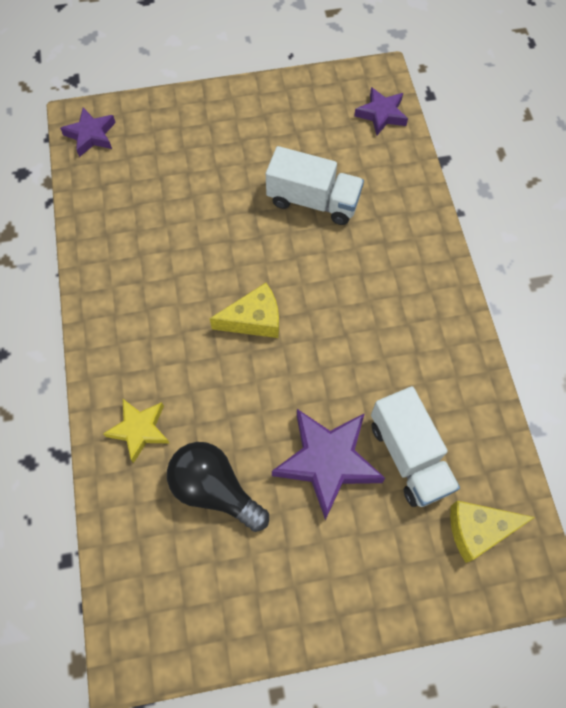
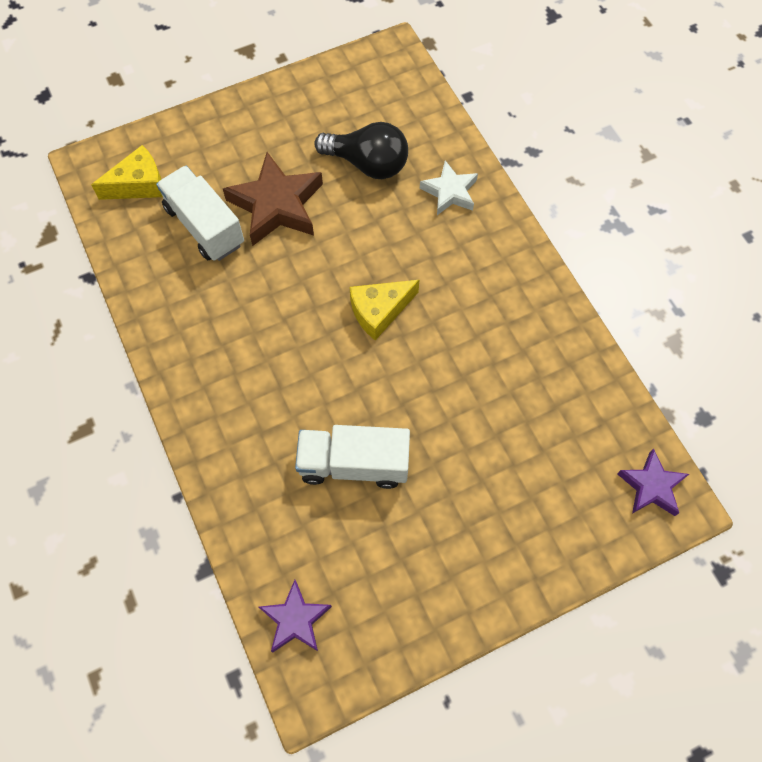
camera: 165 degrees right, 0 degrees up
yellow star [103,399,170,463] -> white star [420,160,478,215]
purple star [272,409,385,520] -> brown star [223,152,323,246]

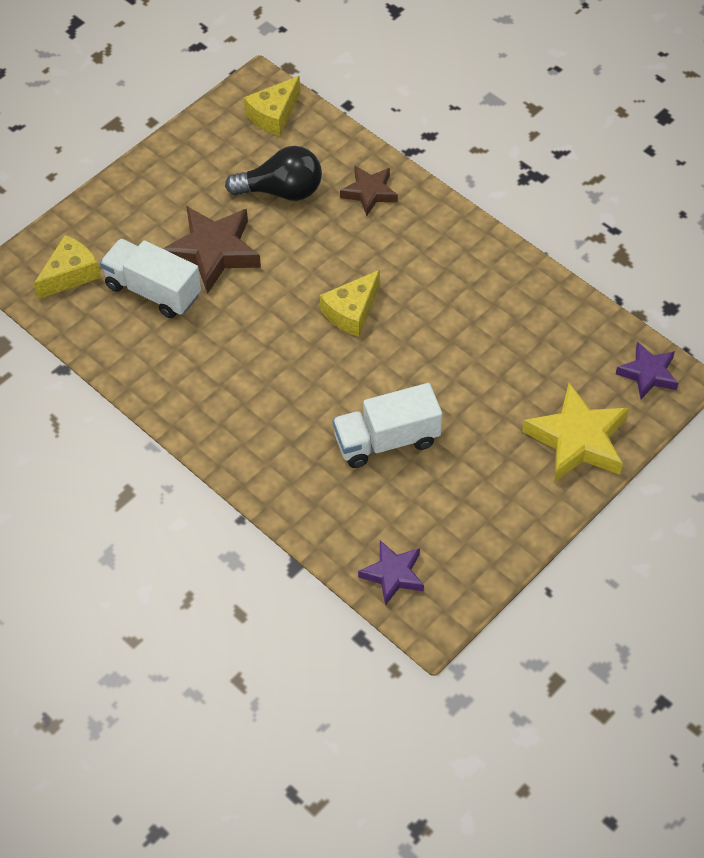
camera: 20 degrees left, 10 degrees down
white star [420,160,478,215] -> brown star [340,165,398,216]
none -> yellow cheese [244,76,300,136]
none -> yellow star [522,383,629,482]

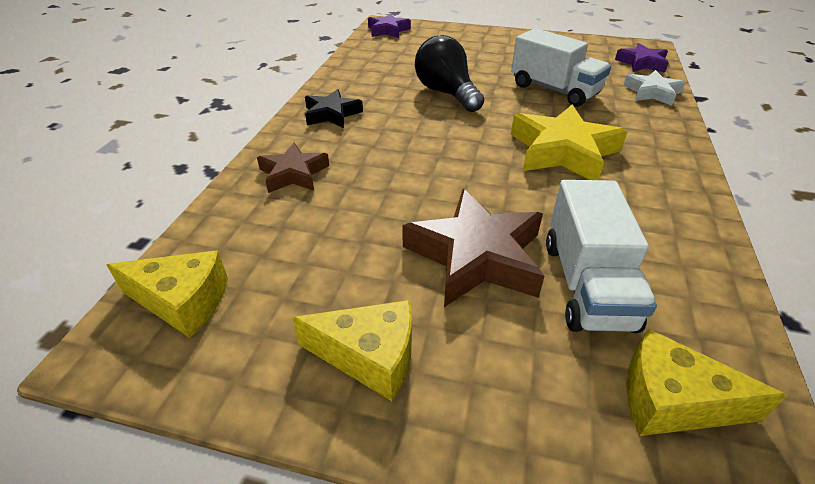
camera: 120 degrees left, 15 degrees down
black light bulb [225,146,322,201] -> black light bulb moved to [415,35,484,112]
yellow cheese [320,270,380,337] -> yellow cheese moved to [292,300,412,401]
yellow star [522,383,629,482] -> yellow star moved to [511,104,628,180]
none -> black star [305,89,363,128]
none -> white star [623,70,685,106]

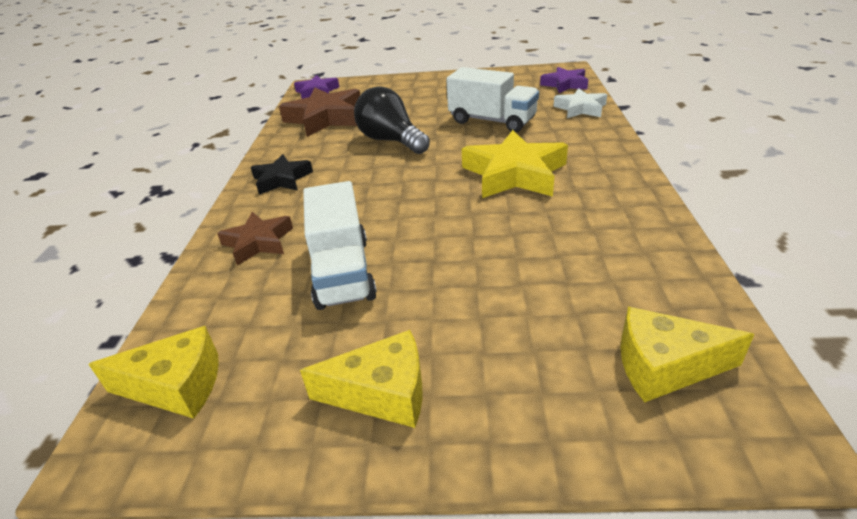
camera: 10 degrees left, 5 degrees down
brown star [402,189,545,307] -> brown star moved to [279,88,360,137]
white truck [546,180,657,333] -> white truck moved to [303,181,377,310]

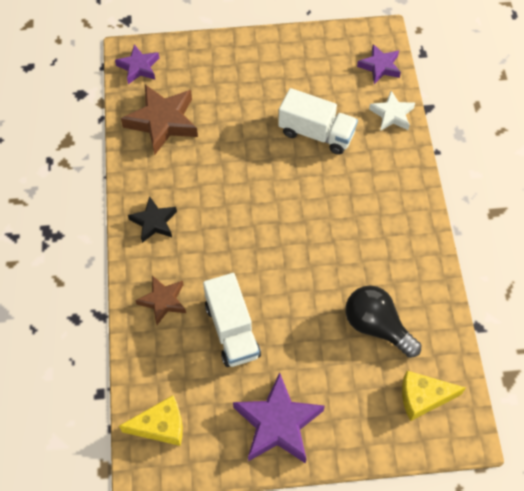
camera: 10 degrees left, 25 degrees up
yellow cheese [300,330,423,428] -> purple star [233,373,325,464]
black light bulb [354,86,430,154] -> black light bulb moved to [345,286,421,358]
yellow star [462,130,568,198] -> none

